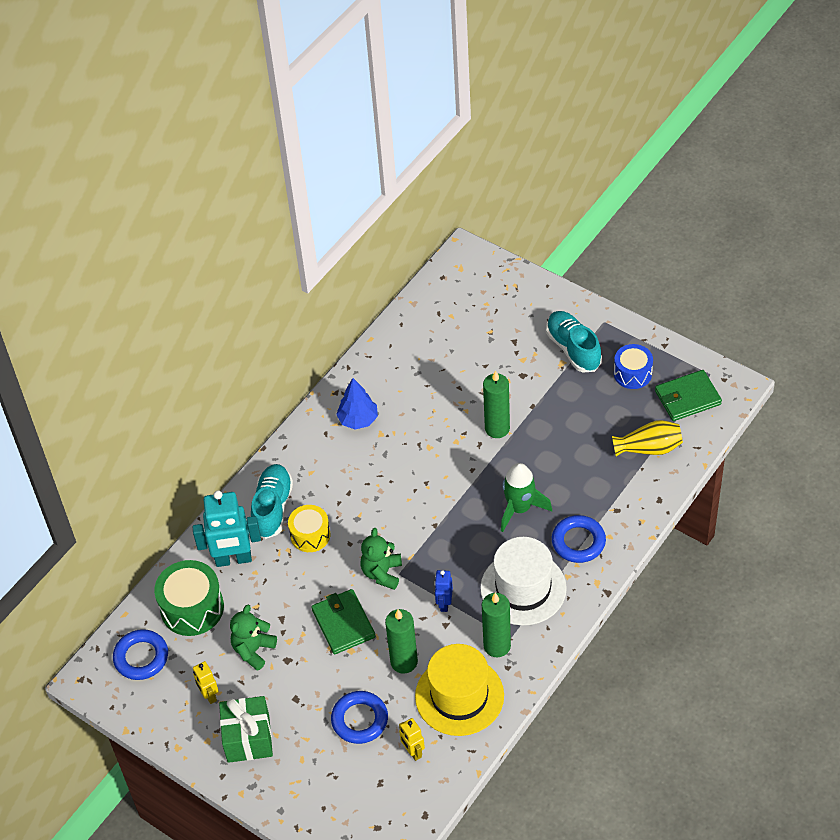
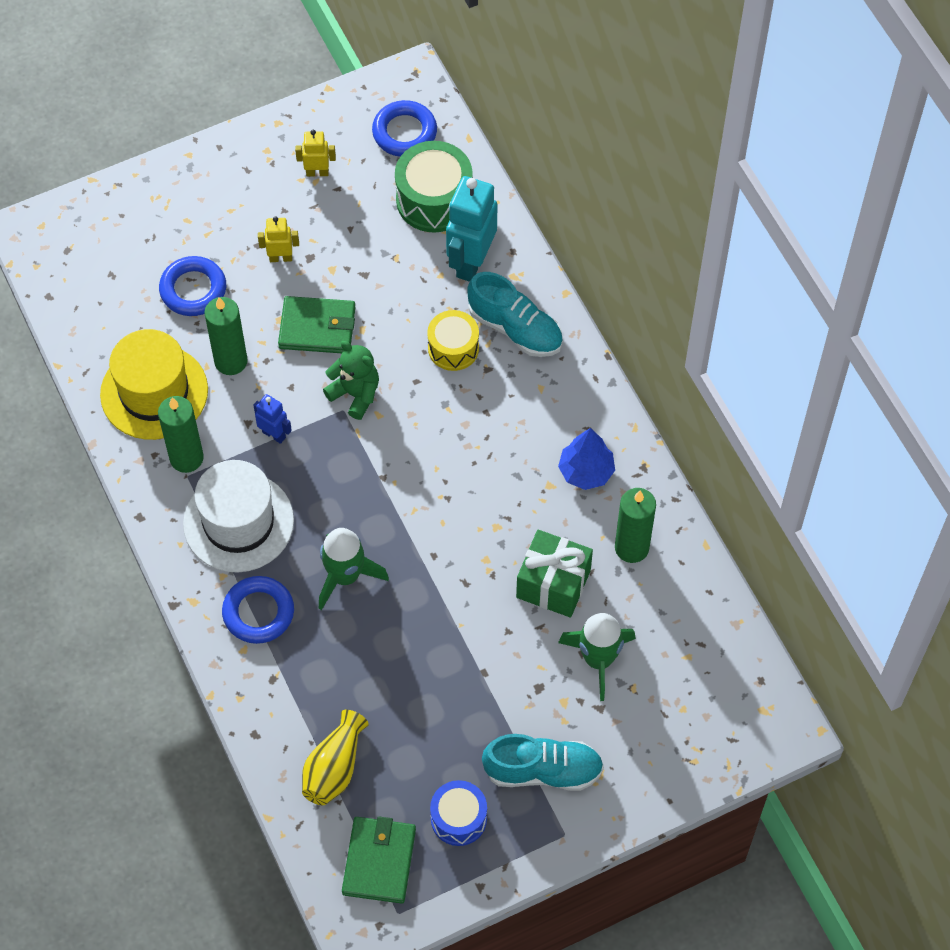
camera: 115 degrees right, 10 degrees up
green gift [219,696,273,763] -> green gift moved to [516,530,593,618]
green teddy bear [230,605,277,671] -> none
yellow robot [399,718,425,761] -> yellow robot moved to [258,217,299,262]
green candle [483,370,510,438] -> green candle moved to [615,488,656,563]
none -> green rocket [558,613,636,701]

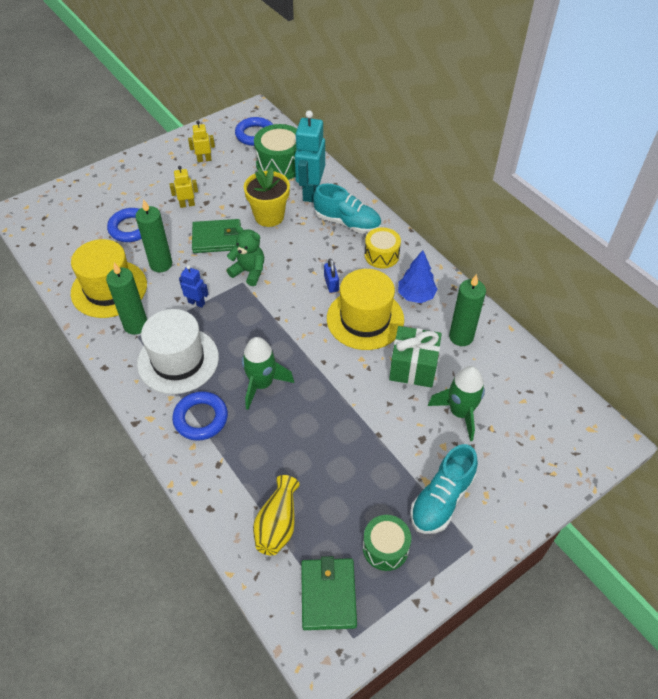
camera: 10 degrees left, 10 degrees down
yellow drum [427,310,479,371] -> yellow drum moved to [365,228,401,268]
blue drum [430,780,487,846] -> green drum [363,515,411,571]
turquoise shoe [482,734,604,791] -> turquoise shoe turned 135 degrees clockwise [410,444,478,534]
none -> yellow flower pot [244,167,290,227]
none -> blue padlock [324,258,339,293]
none -> yellow hat [327,269,404,350]

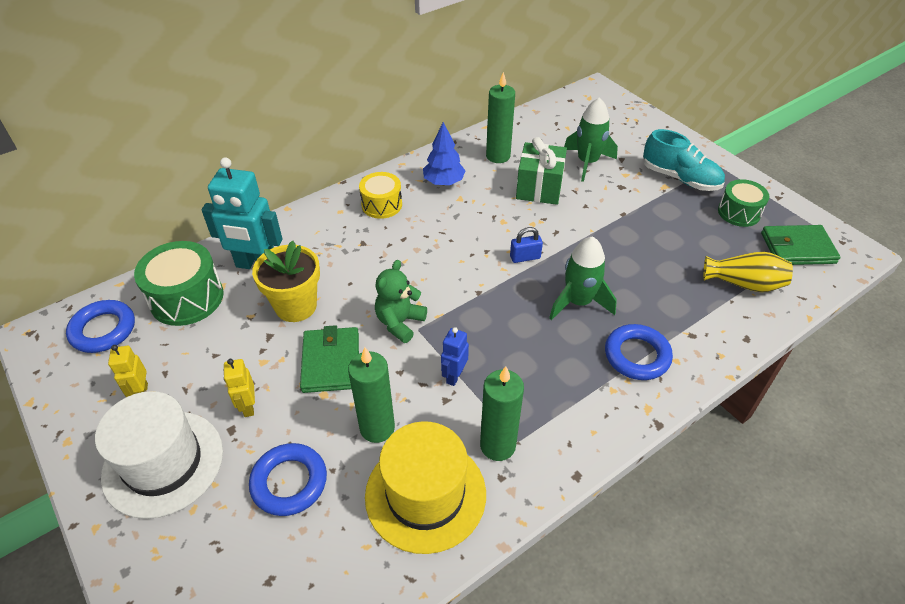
camera: 90 degrees left, 5 degrees down
white hat [137,309,219,394] -> white hat moved to [95,391,223,519]
turquoise shoe [313,184,381,234] -> none
blue padlock [324,258,339,293] -> blue padlock moved to [510,227,543,263]
yellow hat [327,269,404,350] -> none

